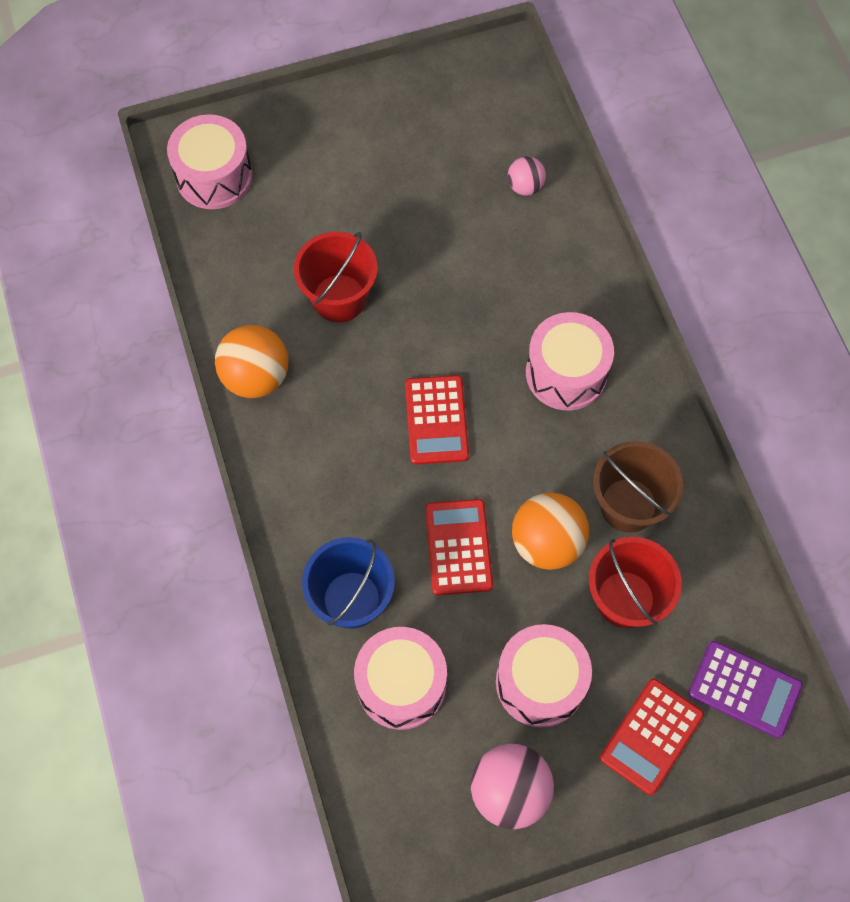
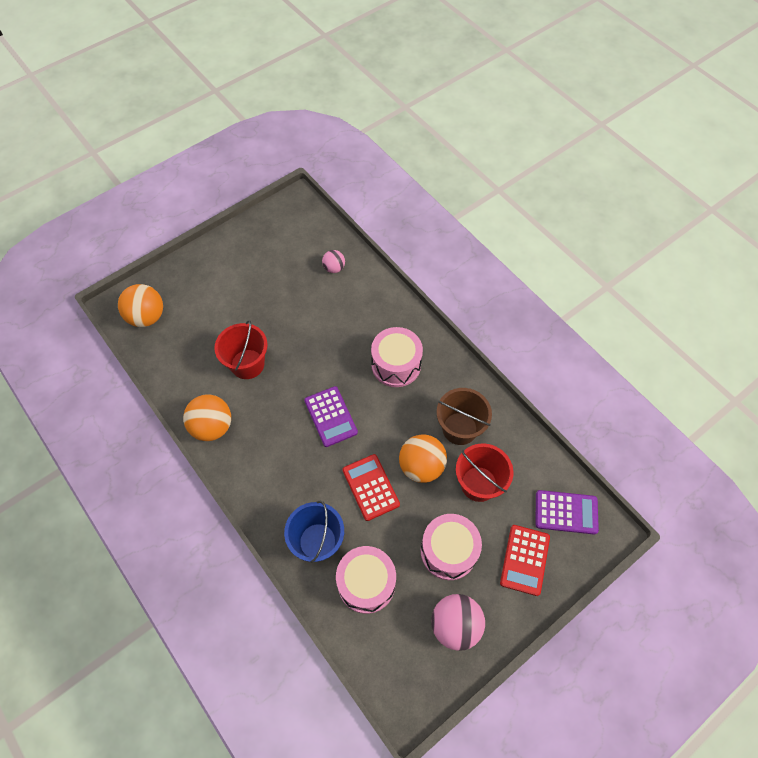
camera: 20 degrees left, 5 degrees down
pink drum [167,114,253,209] -> orange ball [118,284,163,327]
red calculator [405,375,469,465] -> purple calculator [304,386,358,447]

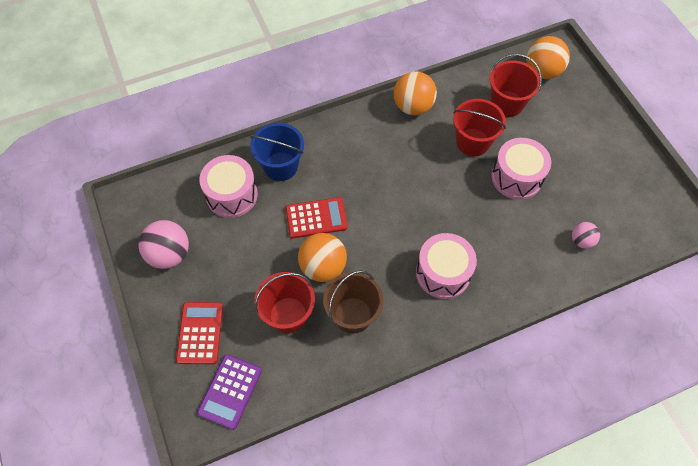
camera: 105 degrees right, 0 degrees up
purple calculator [304,386,358,447] -> none
pink drum [421,514,482,580] -> pink drum moved to [491,138,551,200]
red calculator [500,525,550,596] -> red calculator turned 60 degrees clockwise [176,302,223,364]
none -> red bucket [490,54,542,117]

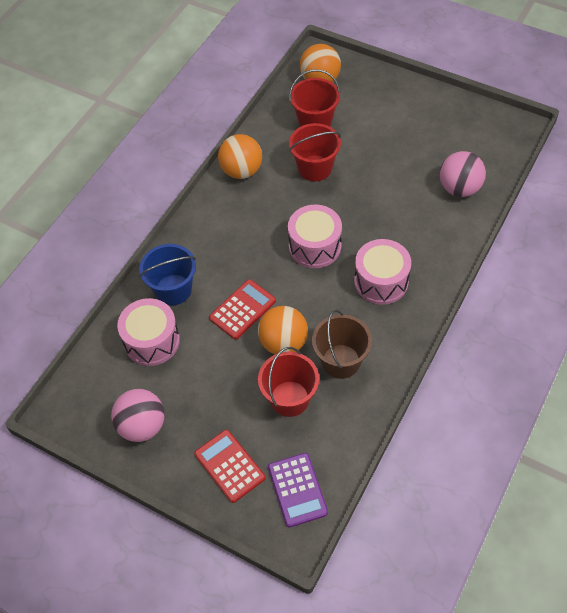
camera: 35 degrees left, 5 degrees down
pink drum [491,138,551,200] -> pink drum moved to [288,204,342,268]
pink ball [572,222,600,249] -> pink ball [440,151,486,197], size x1.77

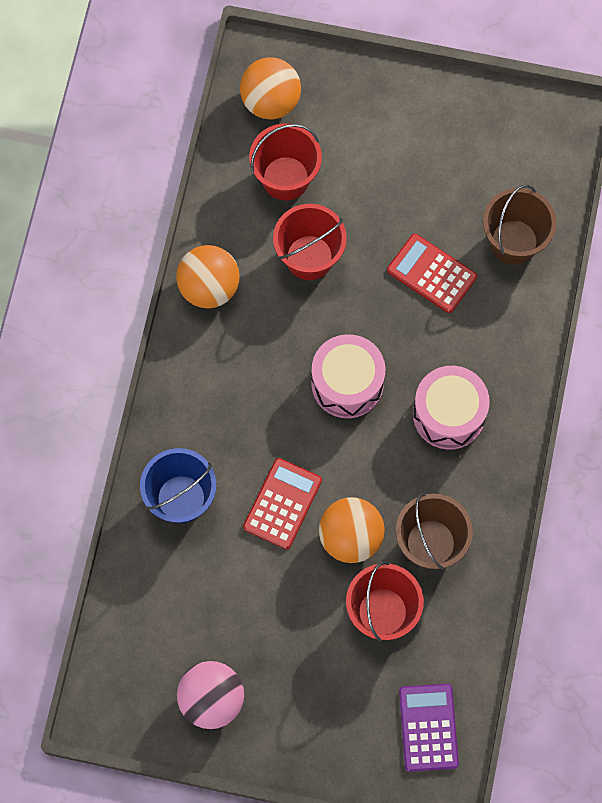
camera: 20 degrees left, 15 degrees up
pink drum [117,298,180,366] -> none
red calculator [194,430,266,503] -> red calculator moved to [387,234,477,313]
purple calculator [268,453,328,527] -> purple calculator turned 150 degrees counterclockwise [399,684,459,772]
pink ball [440,151,486,197] -> brown bucket [483,185,556,265]

